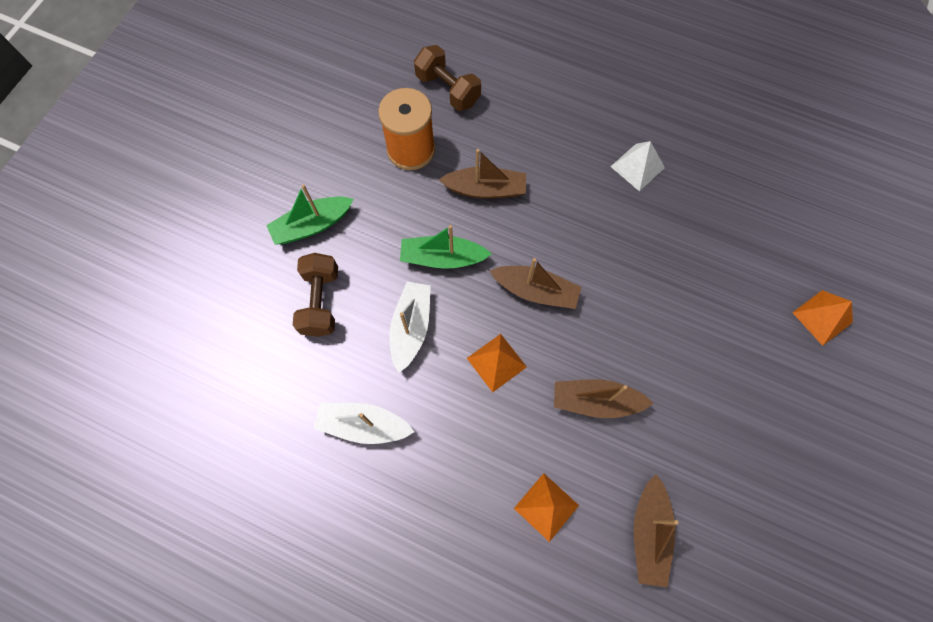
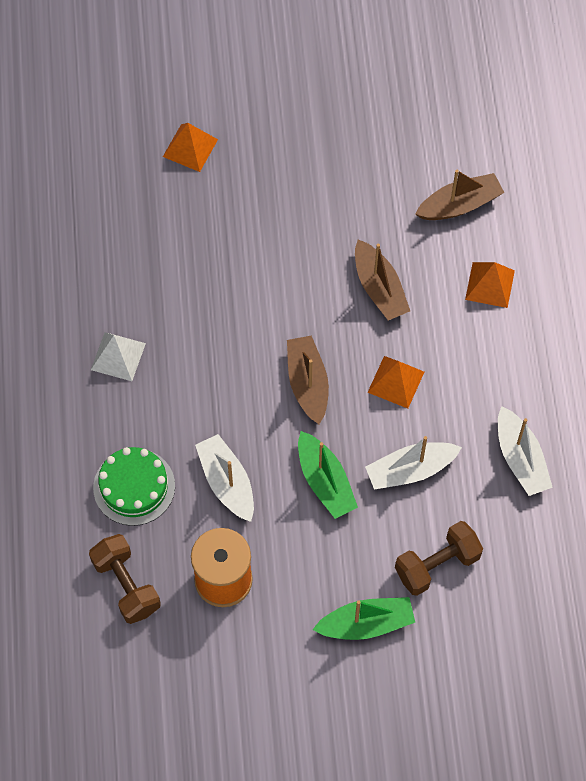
camera: 120 degrees left, 5 degrees down
green boat [266,184,354,245] -> green boat turned 45 degrees counterclockwise [313,597,415,640]
brown dumbbell [414,45,481,111] -> brown dumbbell turned 45 degrees counterclockwise [89,534,161,624]
brown boat [439,149,526,199] -> white boat [195,434,254,522]
none -> green cake [93,447,175,526]

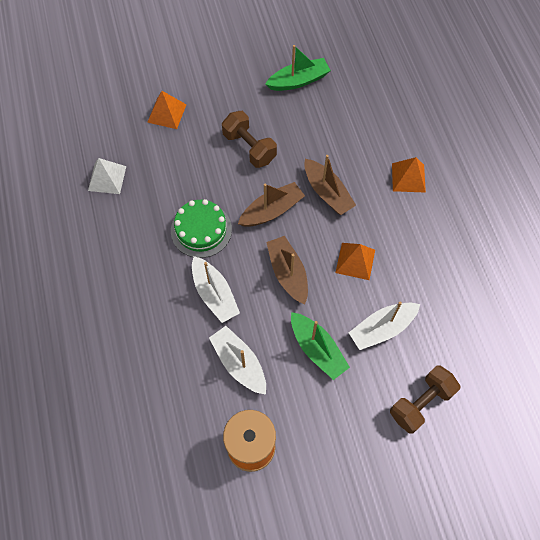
camera: 10 degrees left, 0 degrees up
brown dumbbell [89,534,161,624] -> brown dumbbell moved to [222,111,277,168]
white pyramid [91,332,146,381] -> white pyramid moved to [88,158,126,194]
green cake [93,447,175,526] -> green cake moved to [171,199,232,258]
green boat [313,597,415,640] -> green boat moved to [265,45,331,91]
brown boat [415,170,504,220] -> brown boat moved to [238,182,305,227]
white boat [498,406,553,496] -> white boat moved to [192,256,240,323]

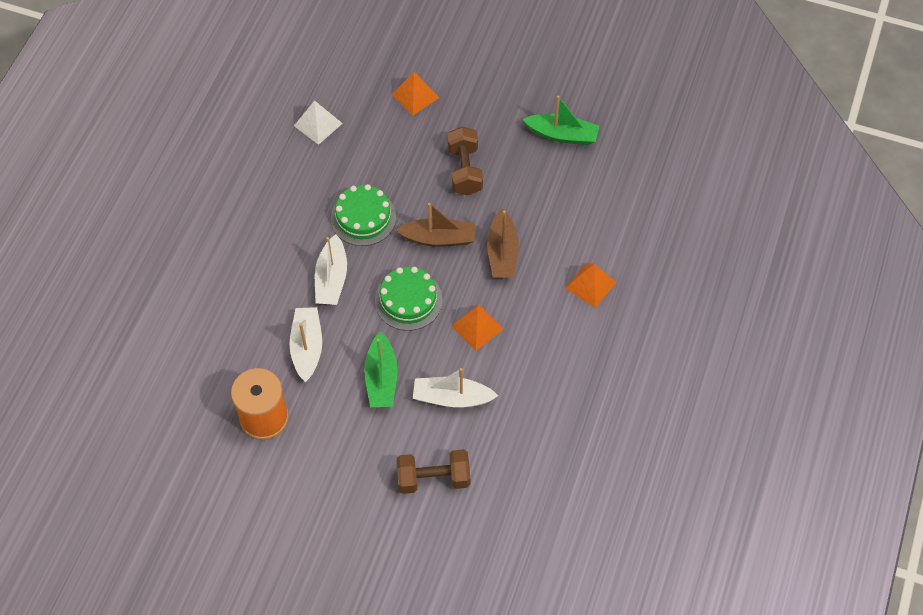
camera: 35 degrees right, 5 degrees down
brown boat [266,236,308,305] -> green cake [375,267,443,331]

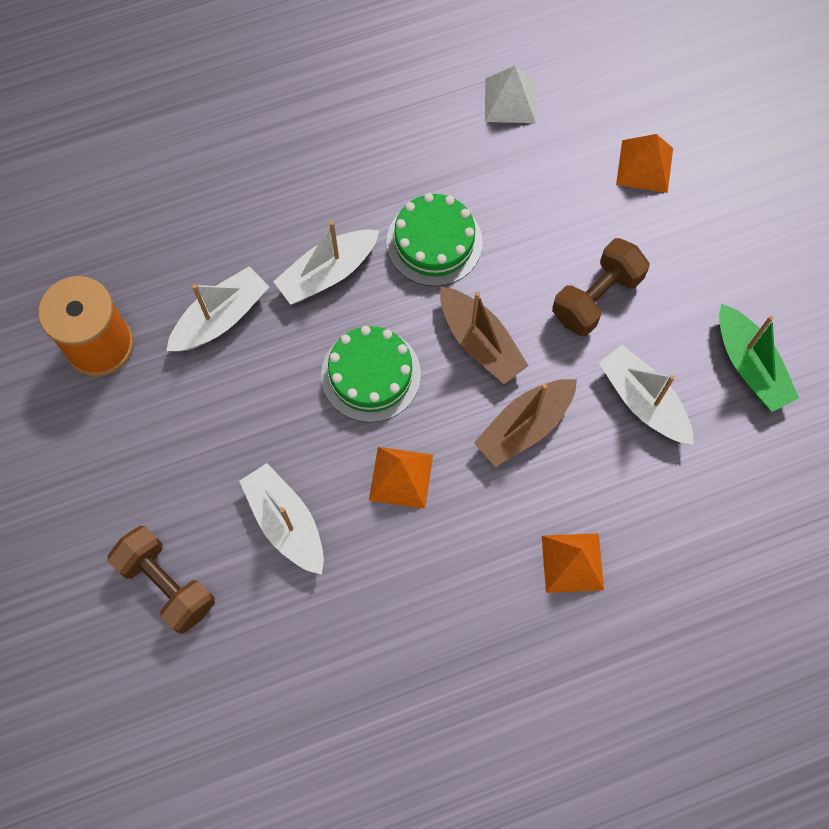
camera: 50 degrees right, 10 degrees up
green boat [364,331,398,407] -> none
none -> white boat [599,345,693,445]

